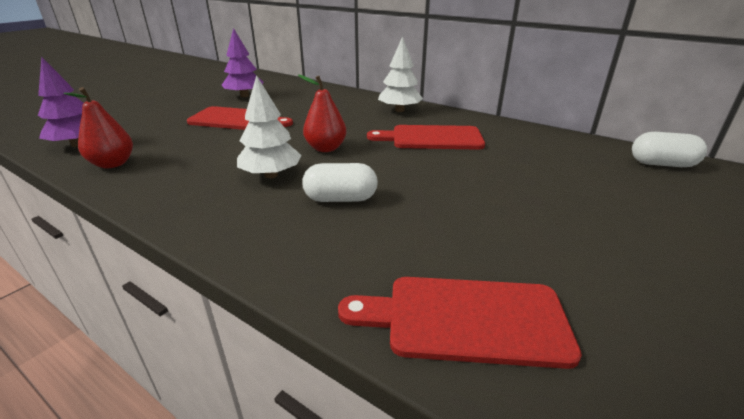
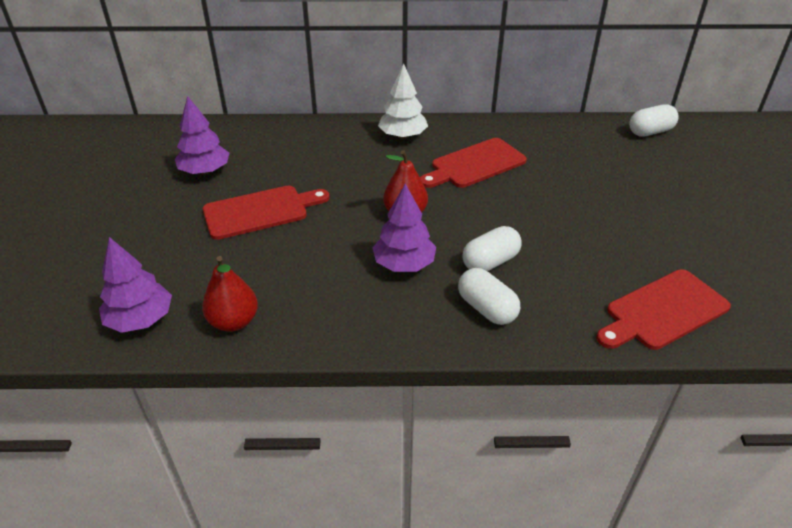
camera: 35 degrees left, 10 degrees up
white tree [237,75,302,178] -> purple tree [372,184,436,272]
none -> white capsule [458,268,520,325]

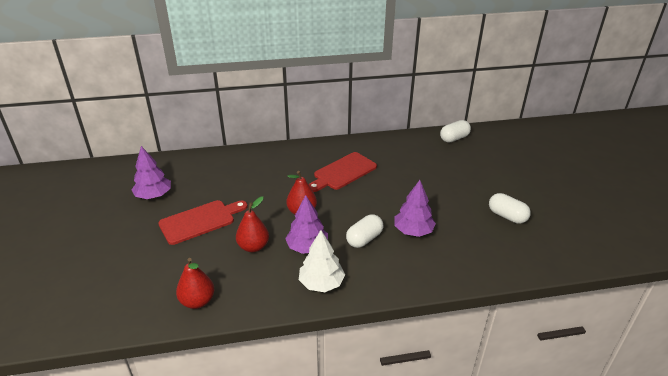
camera: 10 degrees left, 5 degrees down
purple tree [99,237,172,333] -> purple tree moved to [394,180,436,237]
white tree [378,63,428,139] -> white tree moved to [299,230,345,292]
white capsule [458,268,520,325] -> white capsule moved to [489,193,531,224]
red cutting board [596,269,731,350] -> none
none -> red pear [236,197,269,252]

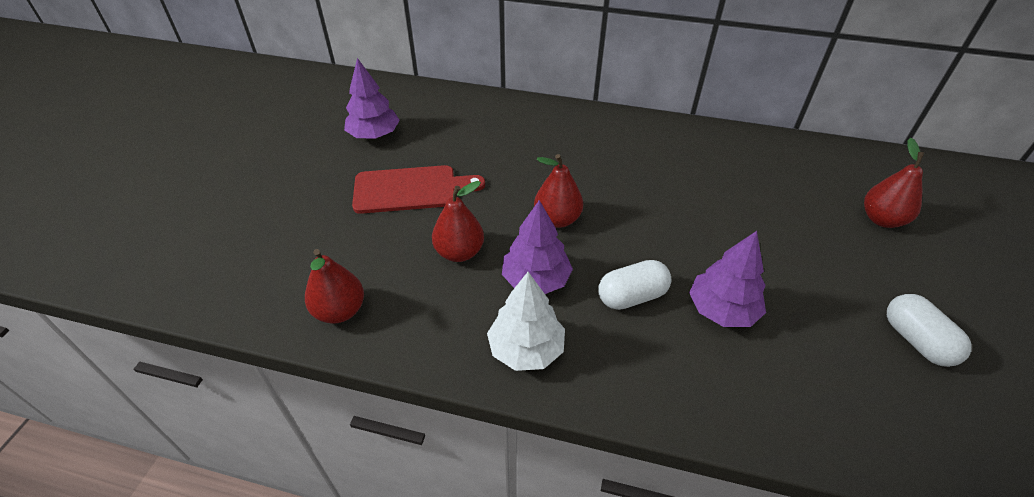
camera: 25 degrees right, 10 degrees up
red cutting board [308,152,377,192] -> none
white capsule [440,120,471,142] -> none
none -> red pear [864,138,924,228]

